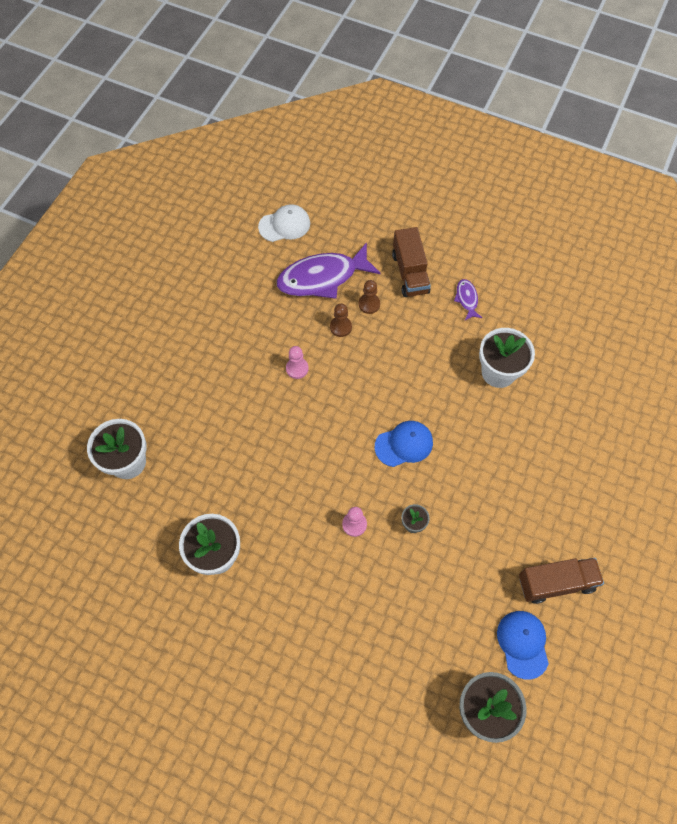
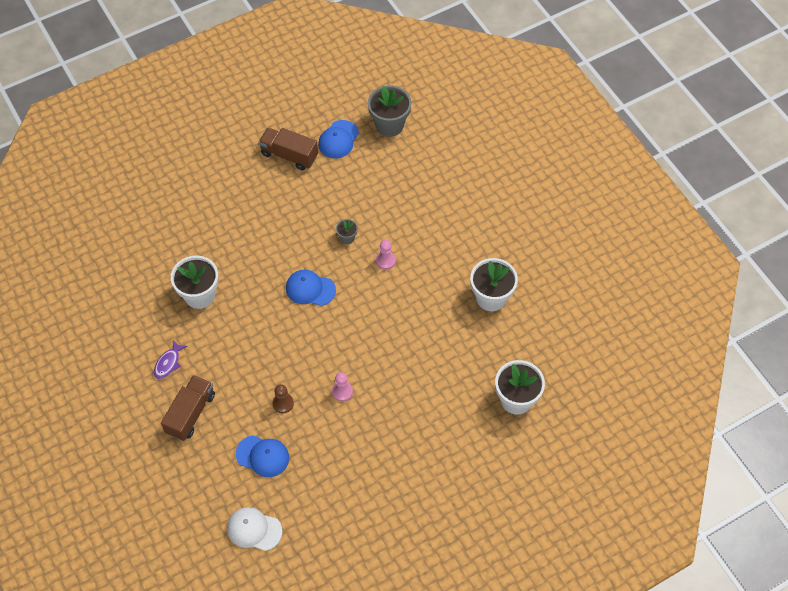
camera: 145 degrees left, 5 degrees down
purple fish [277,242,381,299] -> blue cap [236,435,289,477]
brown pawn [359,280,380,314] -> none

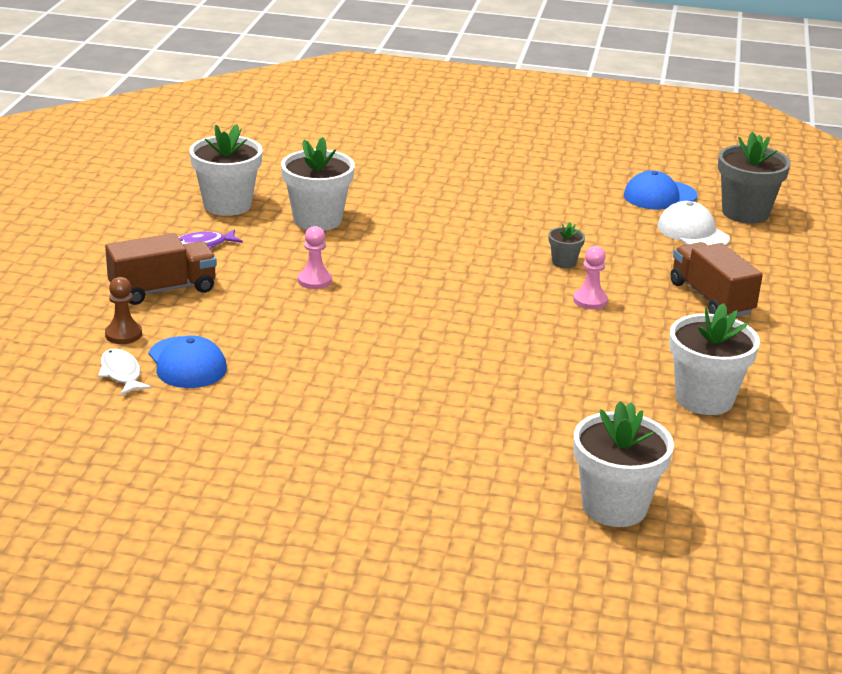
camera: 40 degrees right, 30 degrees down
white cap [227,507,282,551] -> white cap moved to [658,201,730,245]
brown truck [259,128,318,170] -> brown truck moved to [670,242,763,317]
brown pawn [273,384,294,413] -> brown pawn moved to [105,277,142,344]
blue cap [286,270,336,306] -> none
pink pawn [332,372,353,401] -> pink pawn moved to [298,226,332,289]
none -> white fish [98,348,152,395]
none -> white flower pot [189,124,263,216]

